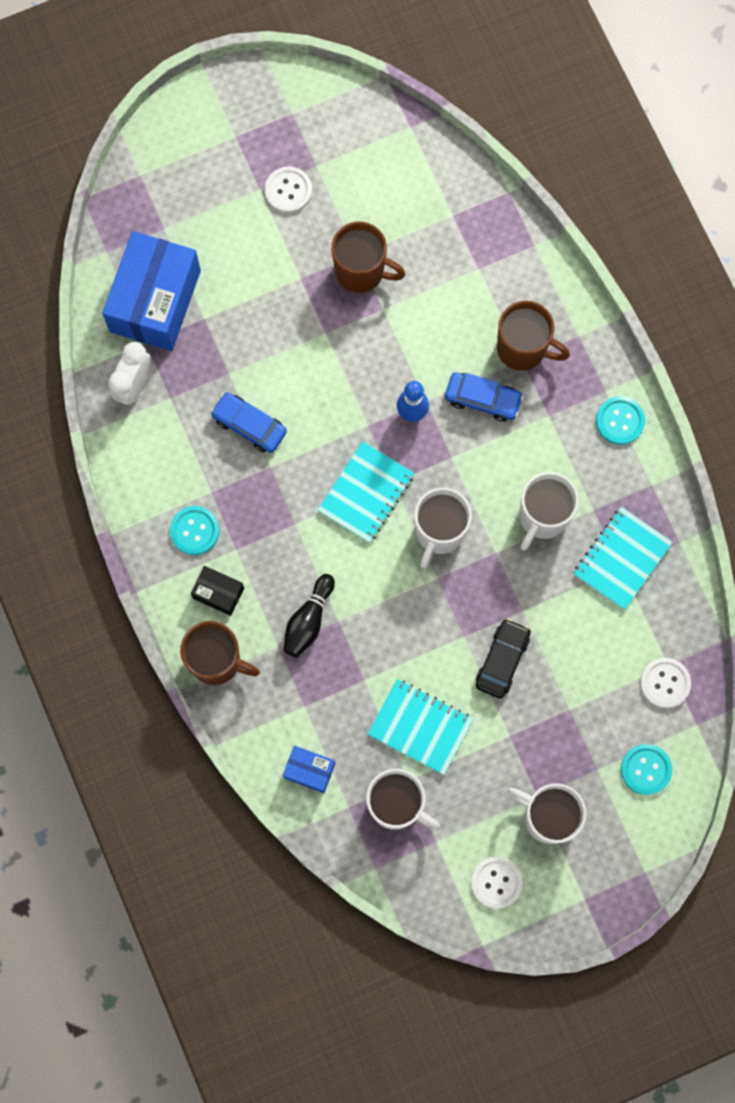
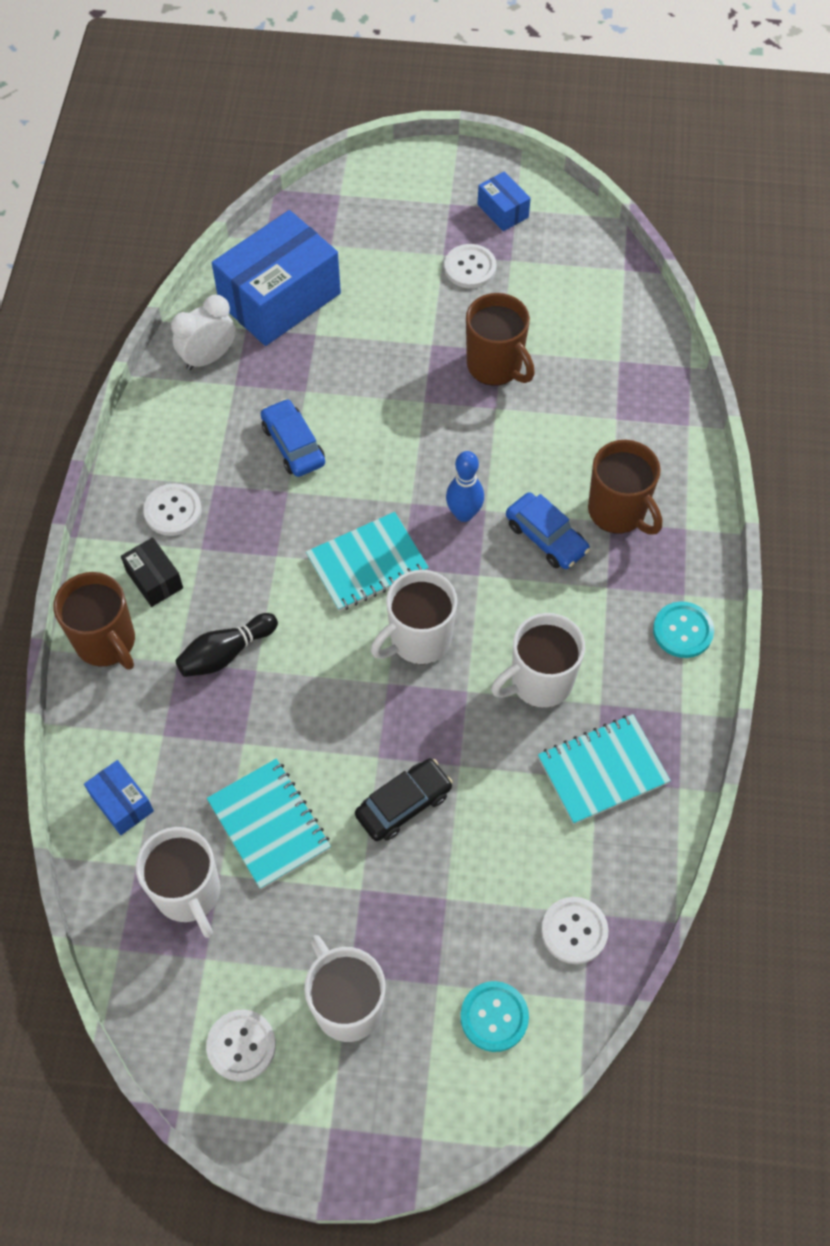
camera: 30 degrees right, 15 degrees down
turquoise button [170,506,219,555] -> white button [143,483,202,536]
none -> blue box [478,171,531,231]

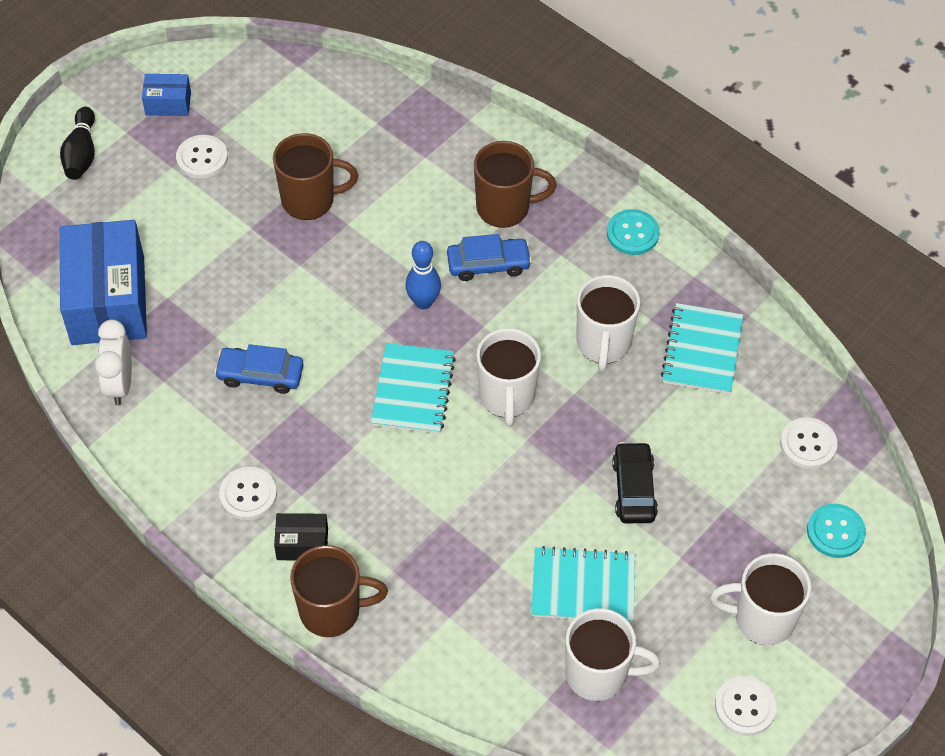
camera: 55 degrees left, 5 degrees down
blue box [84,760,154,835] -> none
black bowling pin [175,613,278,677] -> black bowling pin moved to [60,107,95,180]

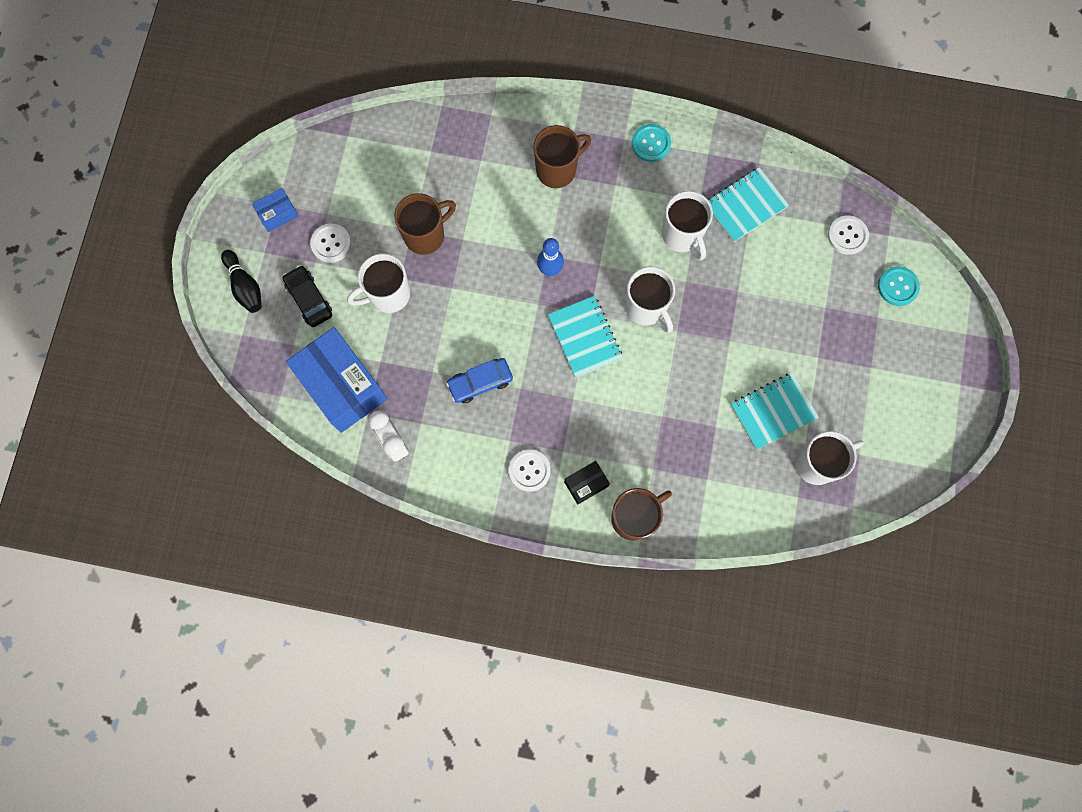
camera: 30 degrees left, 20 degrees up
blue car [447,234,532,281] -> none
black car [612,442,658,523] -> black car moved to [283,265,332,327]
turquoise notebook [661,303,743,394] -> turquoise notebook turned 75 degrees clockwise [708,167,789,242]
white mug [710,553,811,645] -> white mug moved to [347,253,410,313]
white button [715,676,777,736] -> none

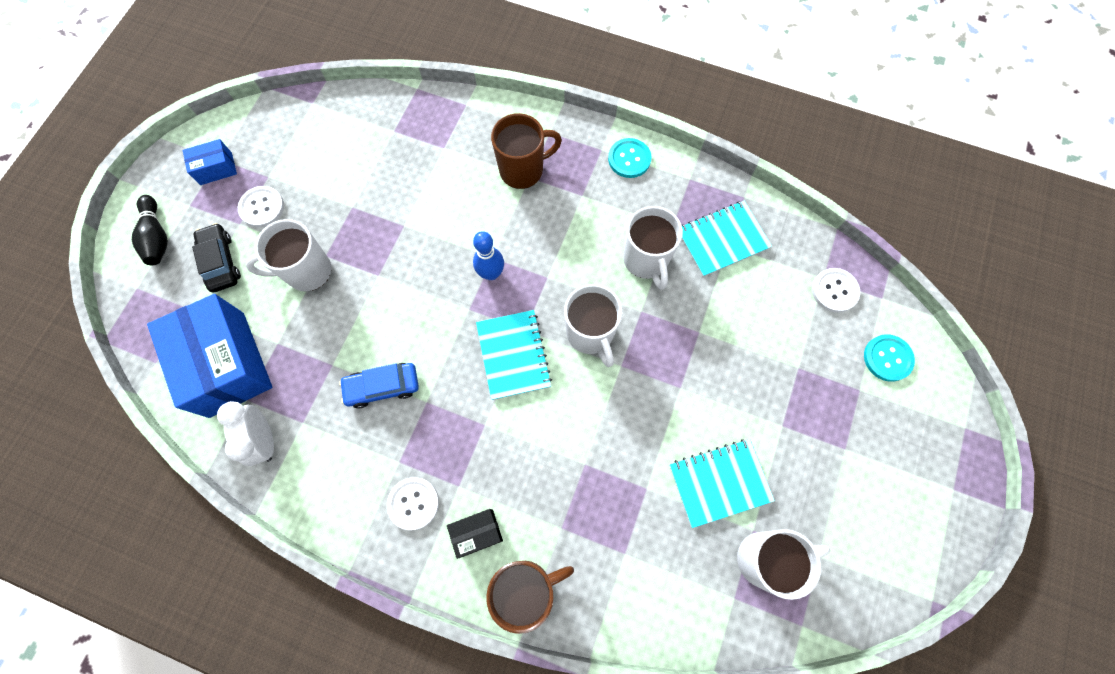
camera: 10 degrees right, 5 degrees down
brown mug [394,193,456,255] -> none

